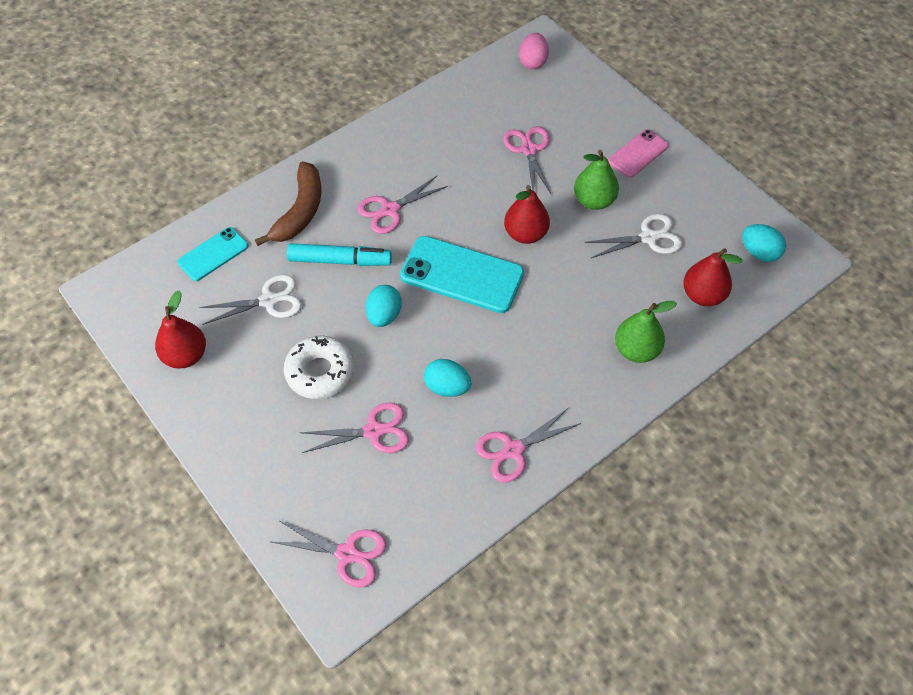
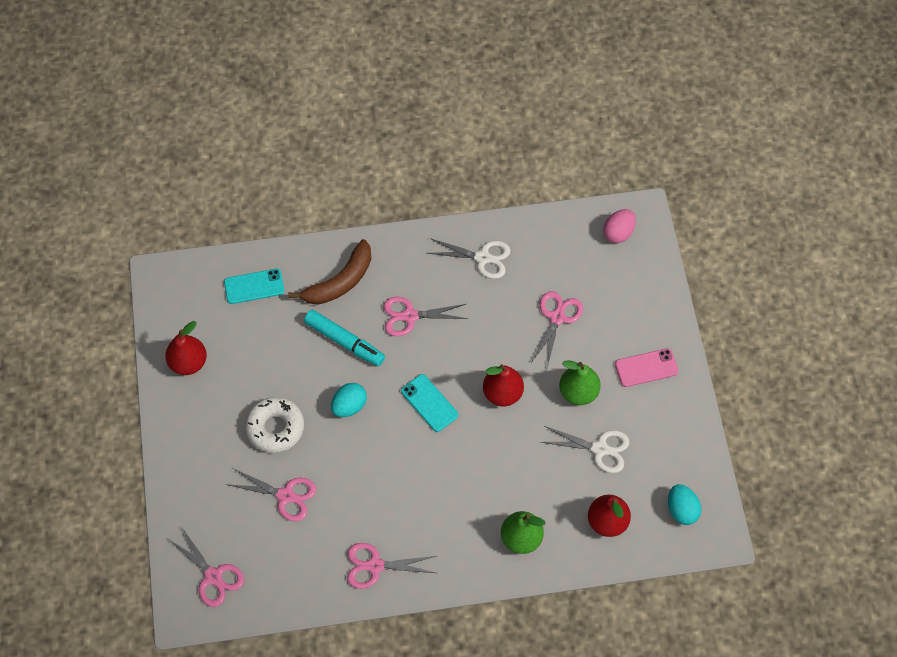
camera: 30 degrees right, 5 degrees up
white scissors [199,275,302,325] -> white scissors moved to [427,238,510,279]
turquoise phone [400,236,524,313] -> turquoise phone [401,374,458,432], size x0.58
turquoise egg [424,359,471,397] -> none

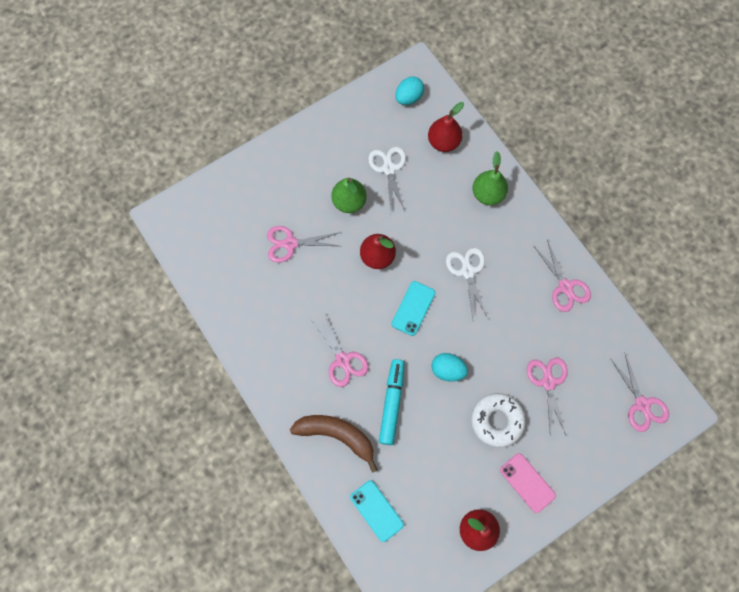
camera: 115 degrees left, 10 degrees up
pink scissors [168,528,244,607] -> pink scissors turned 135 degrees clockwise [610,352,669,432]
white scissors [427,238,510,279] -> white scissors moved to [446,248,488,318]
pink egg [603,209,636,243] -> none
pink phone [615,348,678,387] -> pink phone moved to [500,453,556,513]

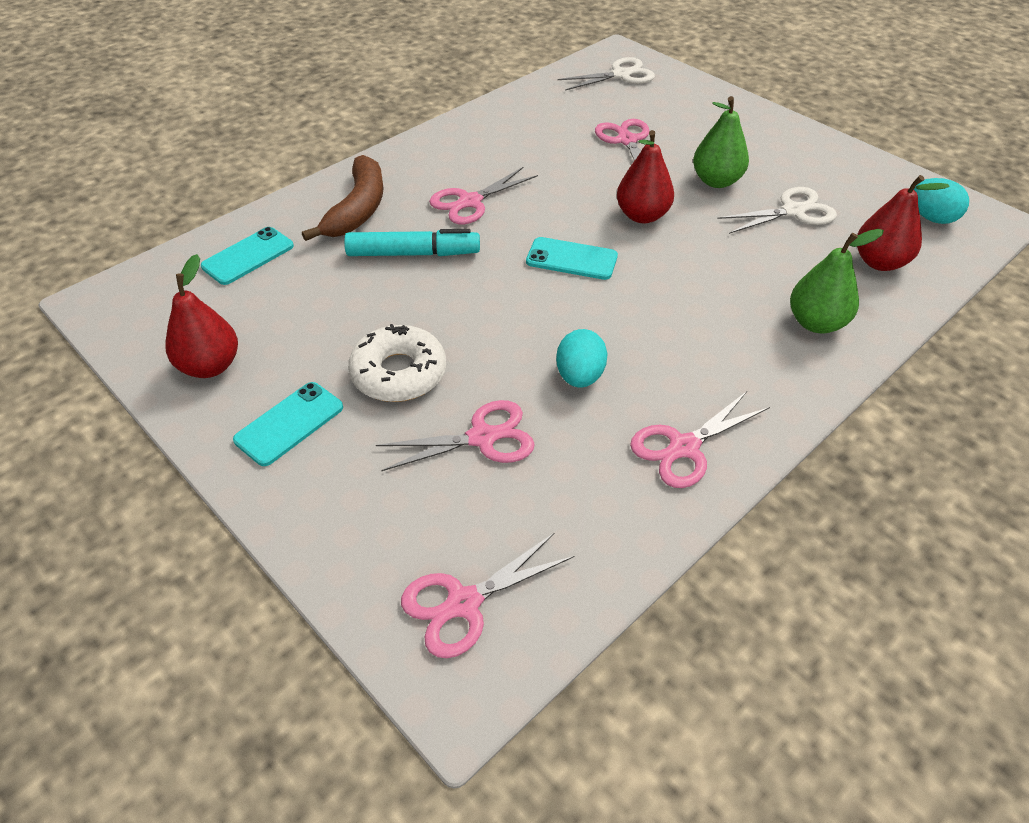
camera: 80 degrees right, 25 degrees down
turquoise egg [431,353,468,382] -> turquoise egg moved to [556,329,608,387]
white scissors [446,248,488,318] -> white scissors moved to [557,57,655,91]
pink phone [500,453,556,513] -> turquoise phone [233,382,343,466]

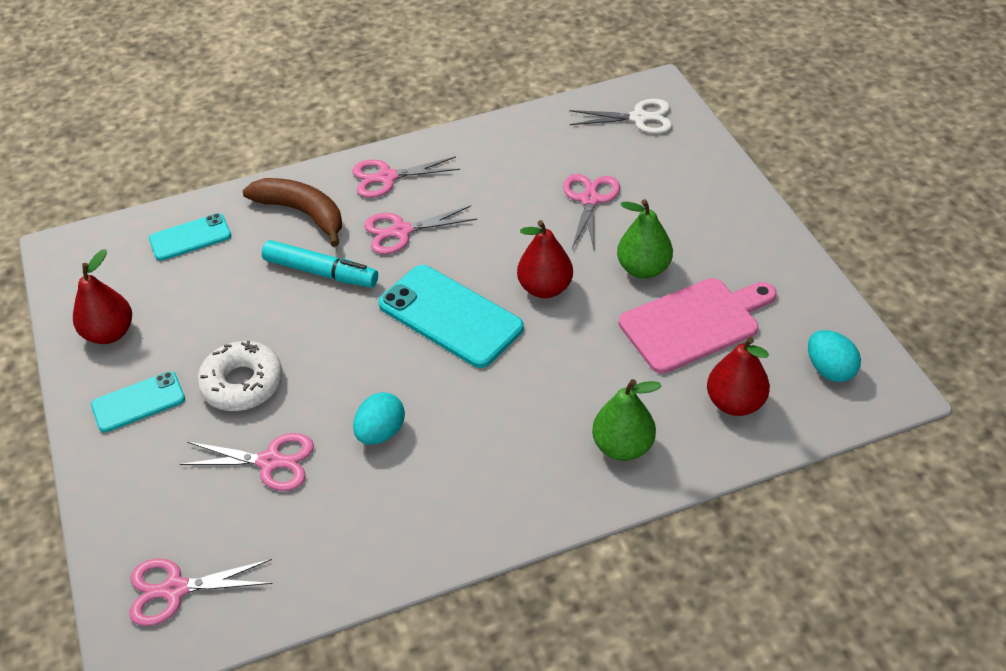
camera: 25 degrees right, 0 degrees up
brown banana [302,155,384,241] -> brown banana turned 90 degrees counterclockwise [242,178,342,247]
turquoise phone [526,237,618,280] -> turquoise phone [378,265,524,368], size x1.72
pink scissors [630,391,770,488] -> pink scissors moved to [352,156,460,198]
white scissors [717,187,837,234] -> pink cutting board [619,278,776,374]

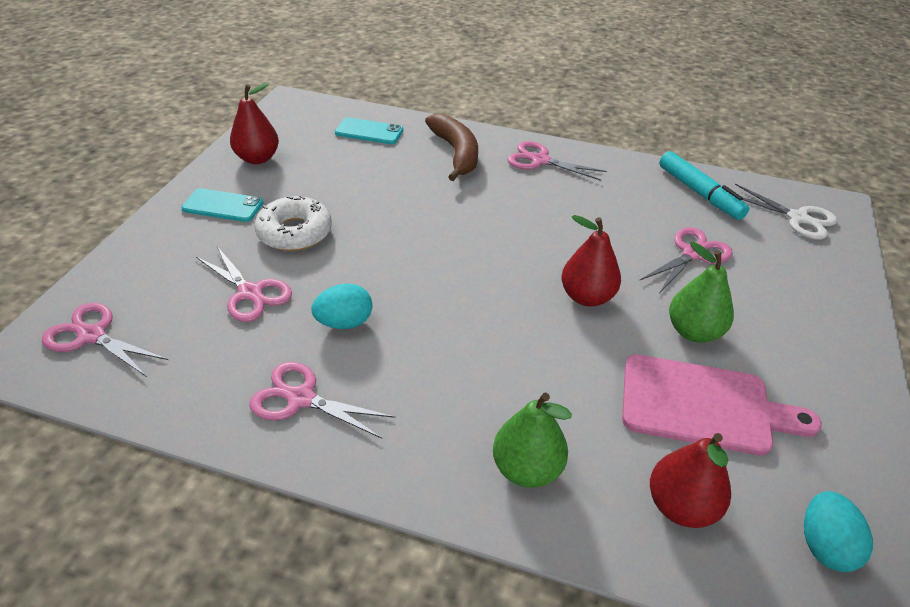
camera: 35 degrees right, 5 degrees down
turquoise marker [262,240,378,288] -> turquoise marker moved to [659,151,749,220]
pink scissors [364,206,477,254] -> pink scissors moved to [249,362,395,439]
turquoise phone [378,265,524,368] -> none

